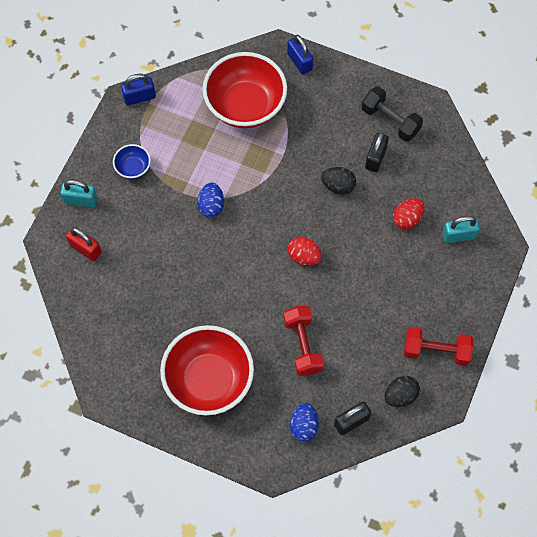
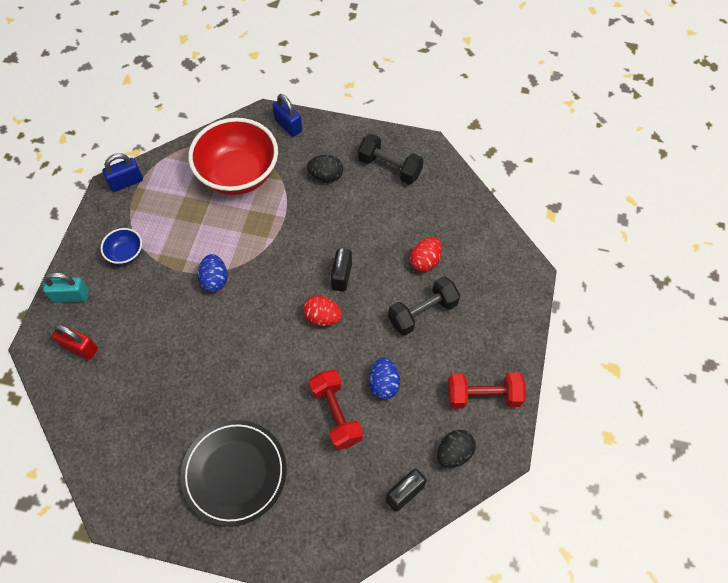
camera: 10 degrees left, 5 degrees down
red bowl [160,325,254,415] -> black plate [180,420,287,526]
blue egg [290,403,319,442] -> blue egg moved to [369,358,400,399]
black egg [321,167,356,194] -> black egg moved to [307,155,343,182]
black padlock [365,132,389,172] -> black padlock moved to [331,247,352,292]
turquoise padlock [442,216,480,243] -> none
none -> black dumbbell [388,276,460,336]

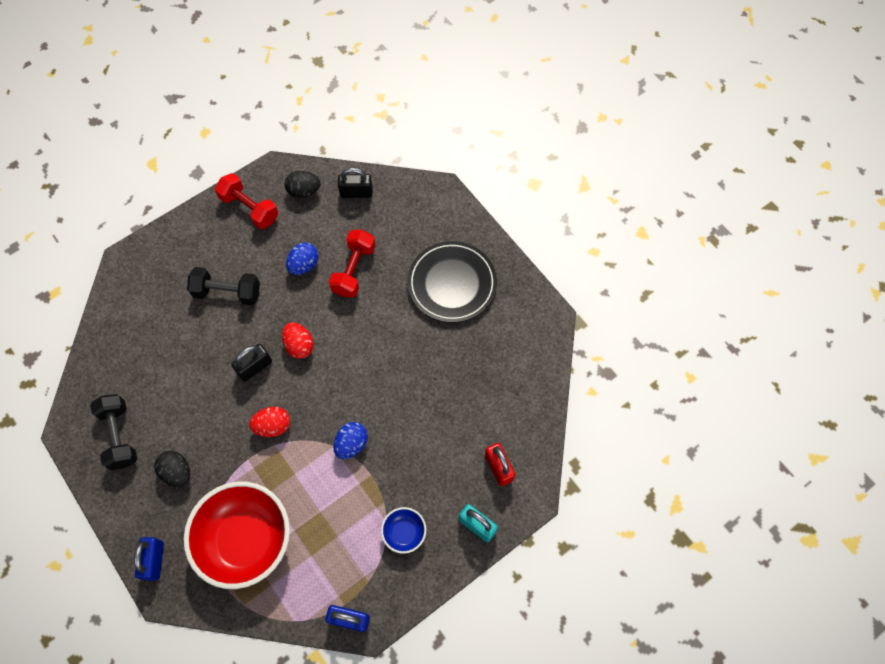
camera: 140 degrees left, 5 degrees up
red egg [410,237,442,272] -> red egg moved to [249,407,290,437]

